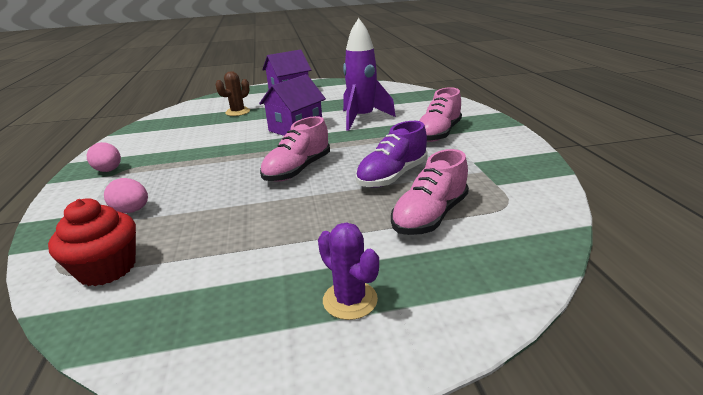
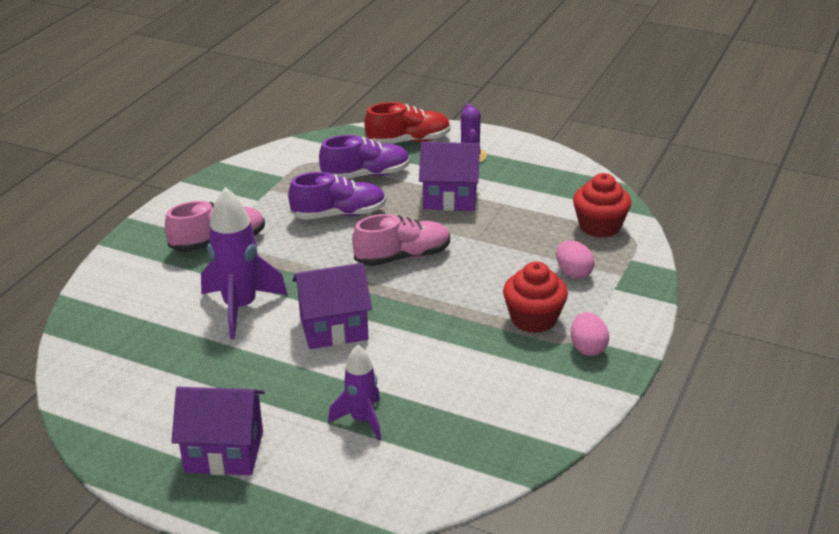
camera: 145 degrees left, 5 degrees up
brown cactus [216,71,250,116] -> purple rocket [328,345,381,441]
pink shoe [391,149,469,235] -> purple shoe [319,135,410,179]
none -> red shoe [365,102,451,144]
none -> purple house [419,142,481,211]
none -> red cupcake [503,261,568,333]

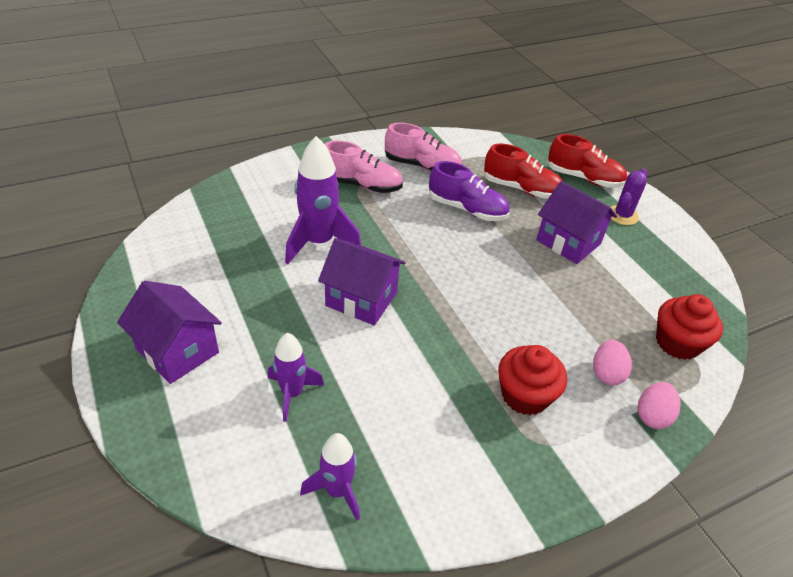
camera: 35 degrees right, 10 degrees up
purple shoe [319,135,410,179] -> red shoe [484,143,563,199]
pink shoe [352,214,450,266] -> pink shoe moved to [385,122,462,172]
pink egg [571,312,609,356] -> pink egg moved to [638,382,681,429]
none -> purple rocket [300,433,360,521]

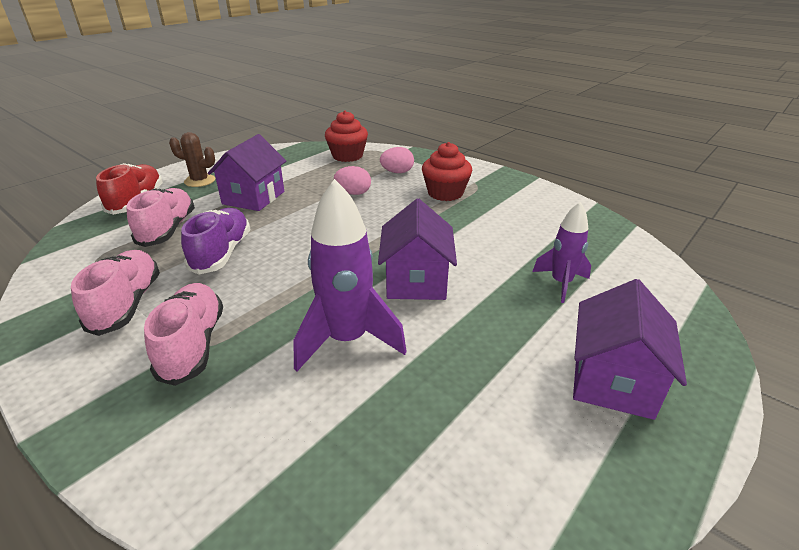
camera: 110 degrees left, 10 degrees down
purple rocket [300,433,360,521] -> none
red shoe [484,143,563,199] -> pink shoe [126,188,195,247]
purple cactus [611,169,647,225] -> brown cactus [169,132,215,187]
pink egg [638,382,681,429] -> pink egg moved to [334,166,371,195]

